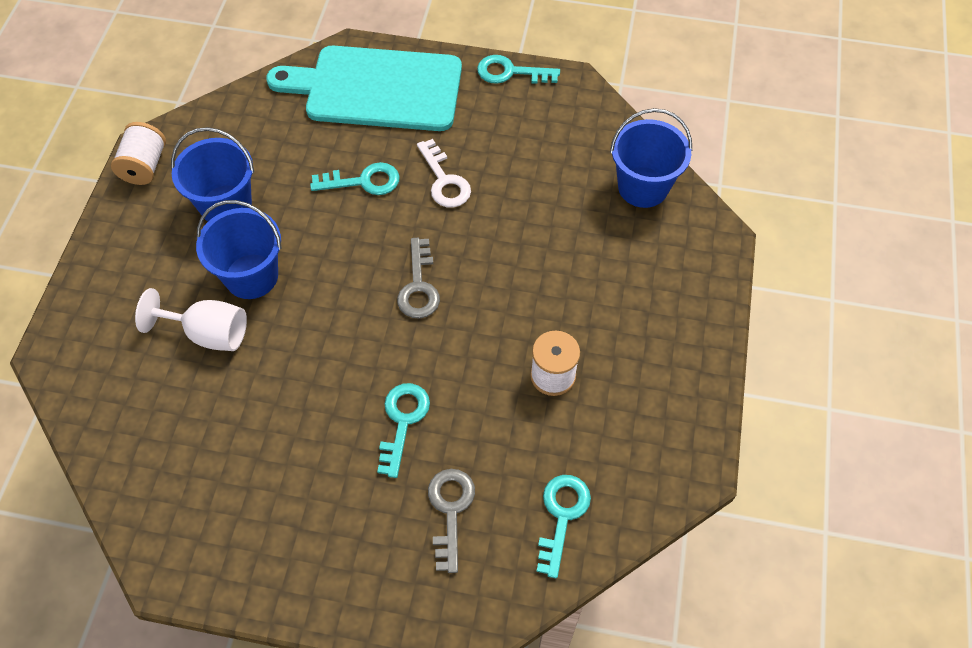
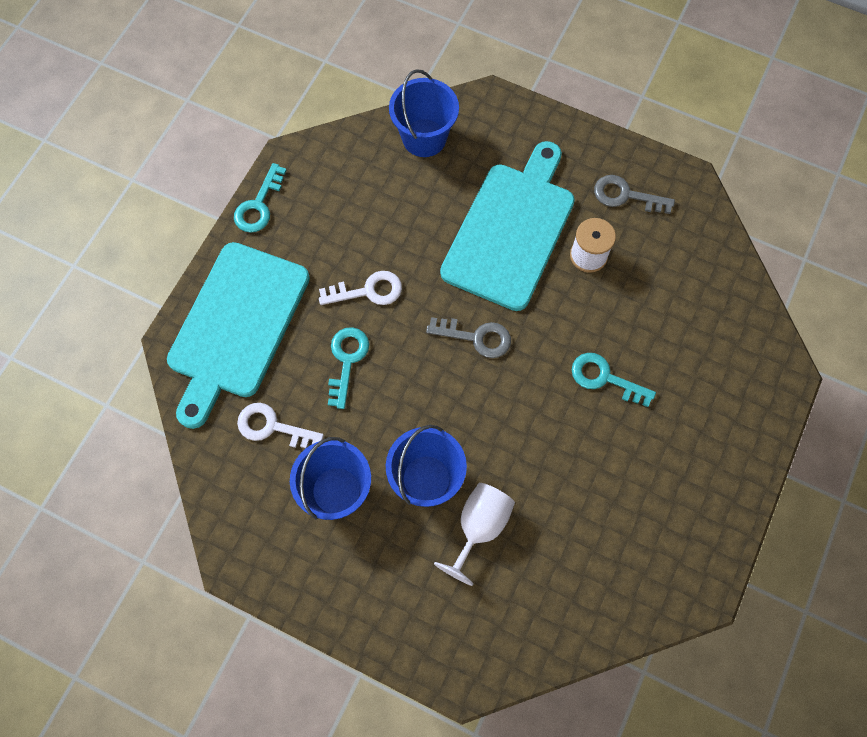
camera: 75 degrees left, 10 degrees up
white spool [111,122,166,185] -> none
grey key [428,469,475,573] -> grey key moved to [594,175,675,214]
turquoise key [536,475,591,578] -> none
none -> white key [237,403,324,448]
none -> turquoise cutting board [440,141,575,311]

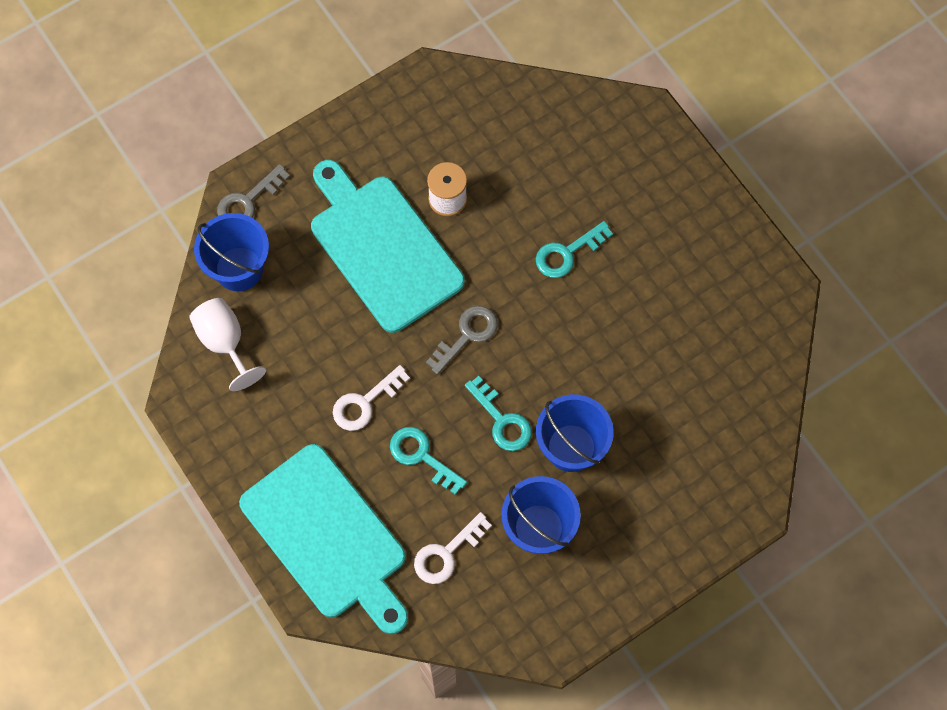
camera: 60 degrees left, 0 degrees up
turquoise key [234,163,287,233] -> turquoise key moved to [465,376,532,451]
white key [319,271,402,305] -> white key turned 150 degrees counterclockwise [333,365,410,431]
white goblet [434,483,515,586] -> white goblet moved to [189,298,266,391]
grey key [594,175,675,214] -> grey key moved to [217,164,290,218]

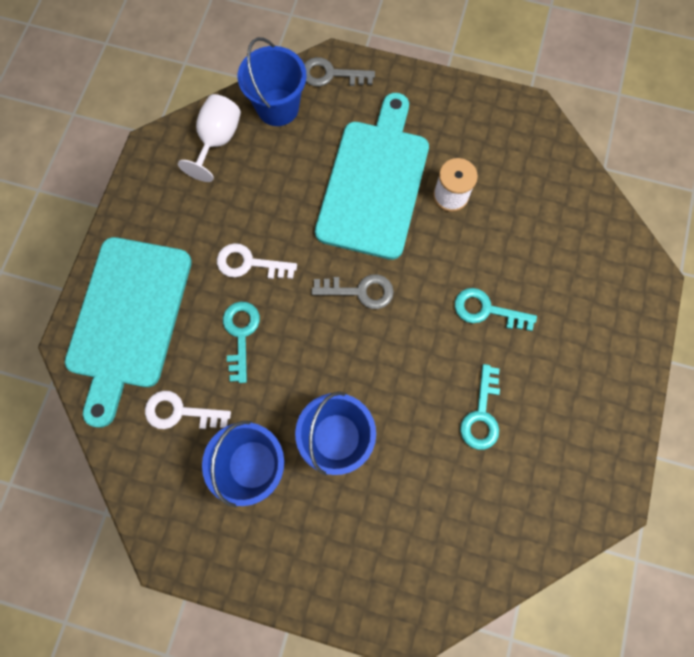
camera: 50 degrees right, 5 degrees up
turquoise key [465,376,532,451] -> turquoise key moved to [460,364,500,450]

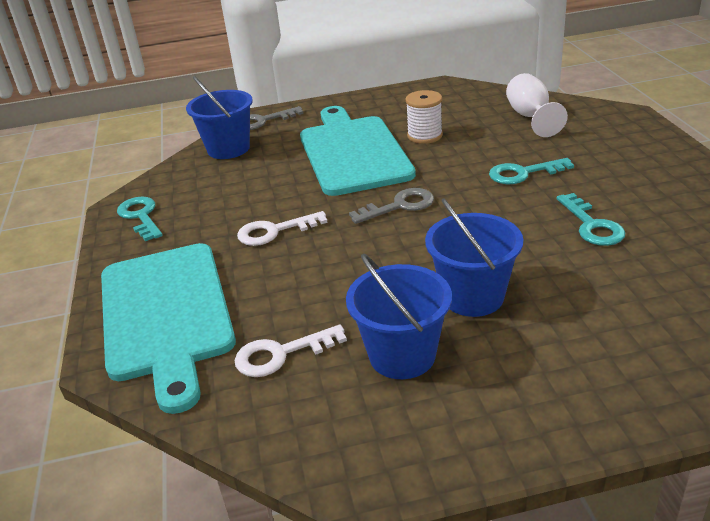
camera: 25 degrees left, 40 degrees down
white goblet [178,94,241,182] -> white goblet moved to [506,73,568,137]
turquoise key [223,302,260,383] -> turquoise key moved to [117,197,163,241]

